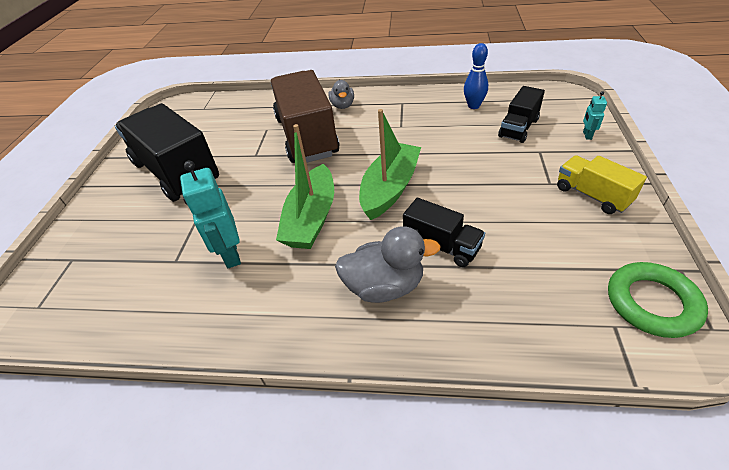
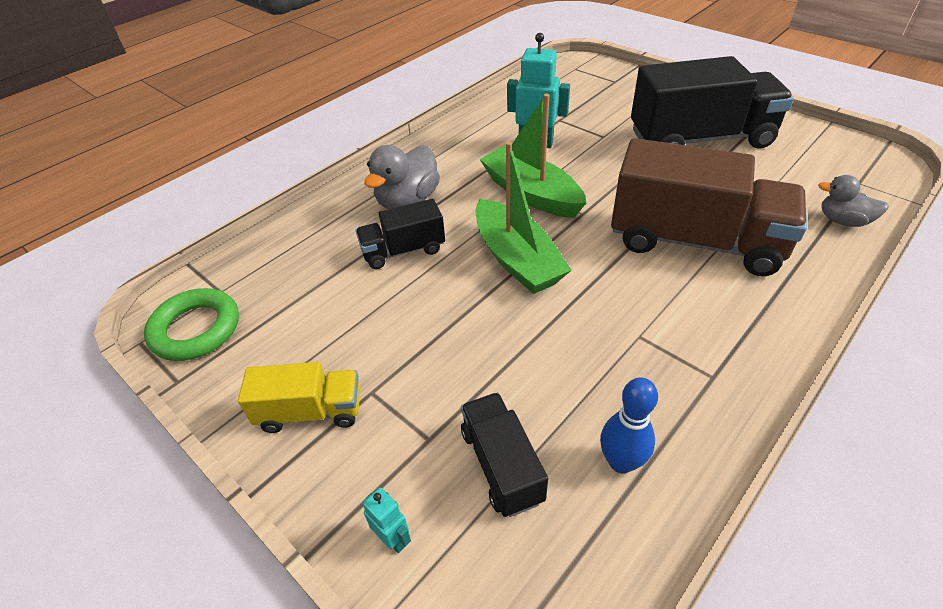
camera: 125 degrees right, 0 degrees up
grey duck [328,80,354,109] -> grey duck moved to [818,175,889,227]

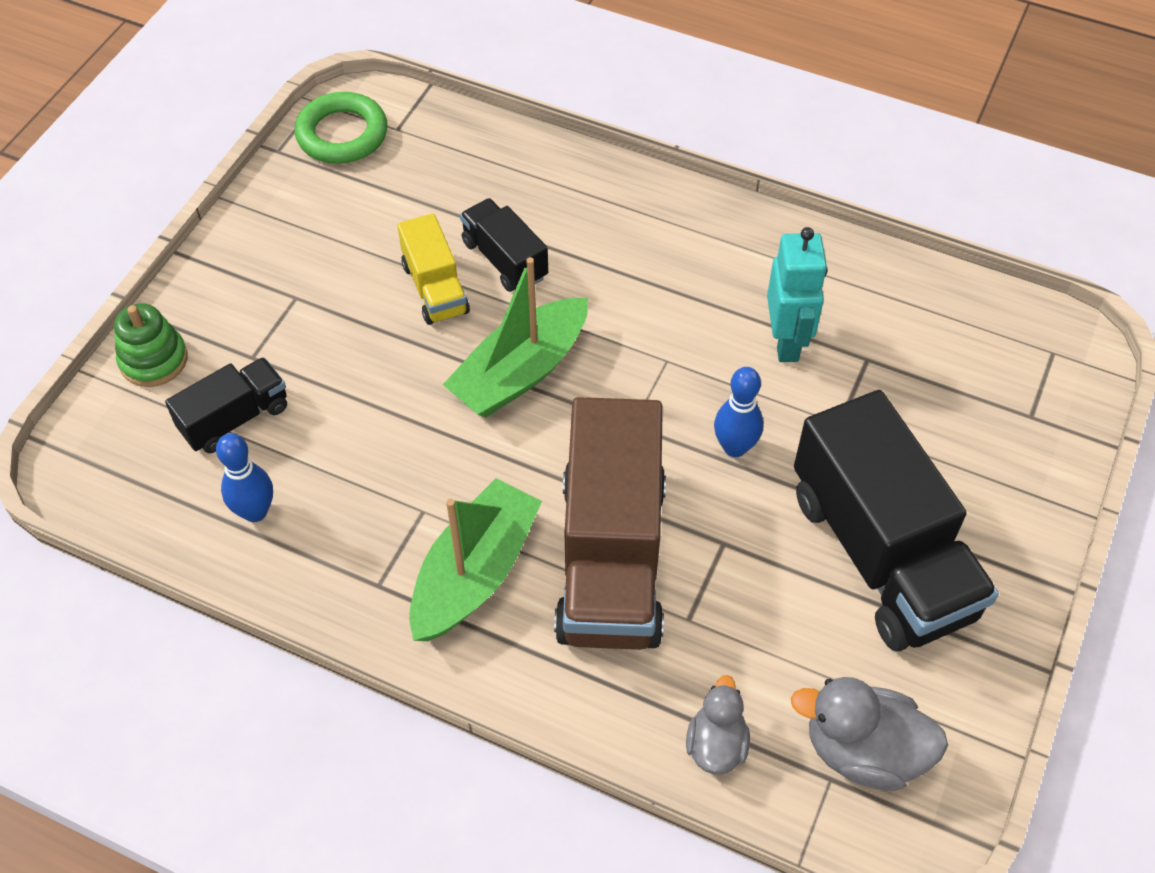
camera: 70 degrees right, 10 degrees up
yellow truck [238,362,360,433] -> yellow truck moved to [397,213,470,325]
turquoise robot [363,487,411,553] -> green stacking toy [114,303,188,387]
grey duck [364,145,440,209] -> grey duck moved to [791,677,948,791]
green boat [480,93,586,218] -> green boat moved to [409,478,542,641]
none -> blue bowling pin [714,367,763,457]

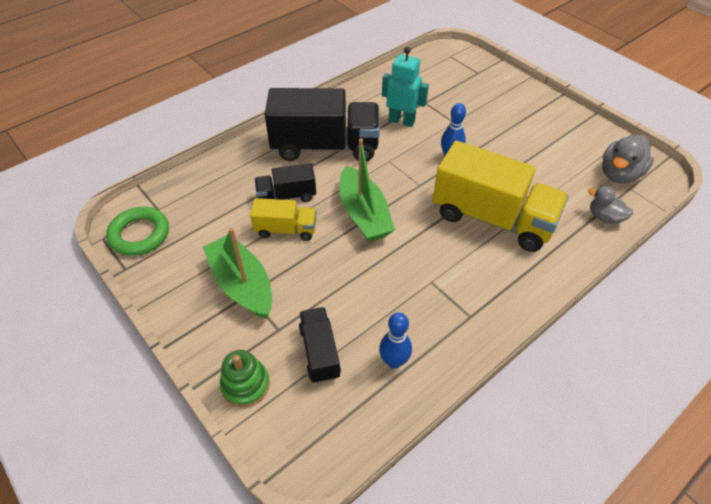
camera: 65 degrees left, 5 degrees down
green boat [409,478,542,641] -> green boat moved to [203,228,272,319]
brown truck [554,397,666,650] -> yellow truck [433,141,569,252]
black truck [794,390,999,651] -> black truck moved to [265,88,380,162]

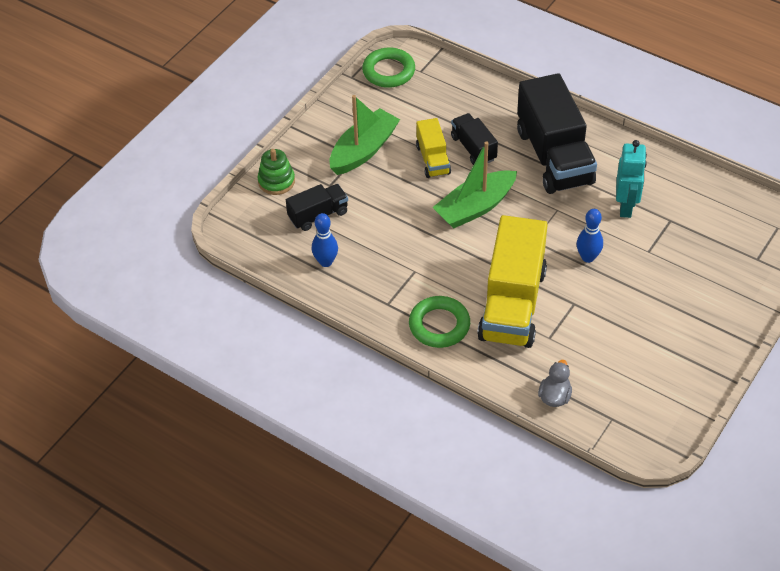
camera: 75 degrees right, 0 degrees up
grey duck [602,135,654,183] -> none
none -> green ring [409,296,470,348]

